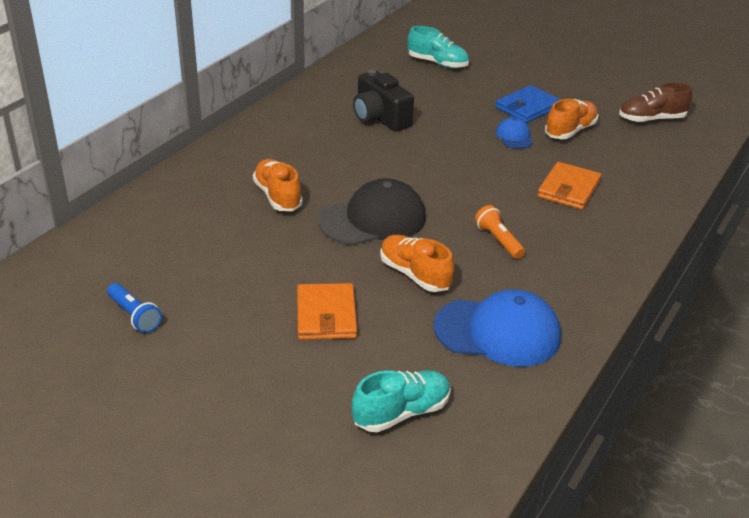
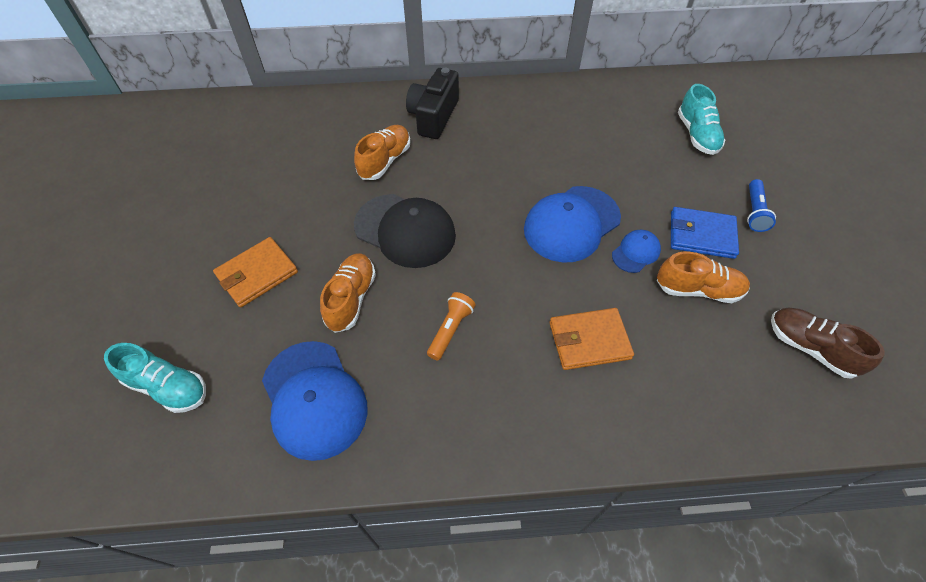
camera: 55 degrees right, 20 degrees up
blue flashlight [107,283,162,333] -> blue flashlight moved to [747,179,776,232]
black camera [353,70,414,132] -> black camera moved to [406,68,459,139]
none -> blue cap [524,186,621,263]

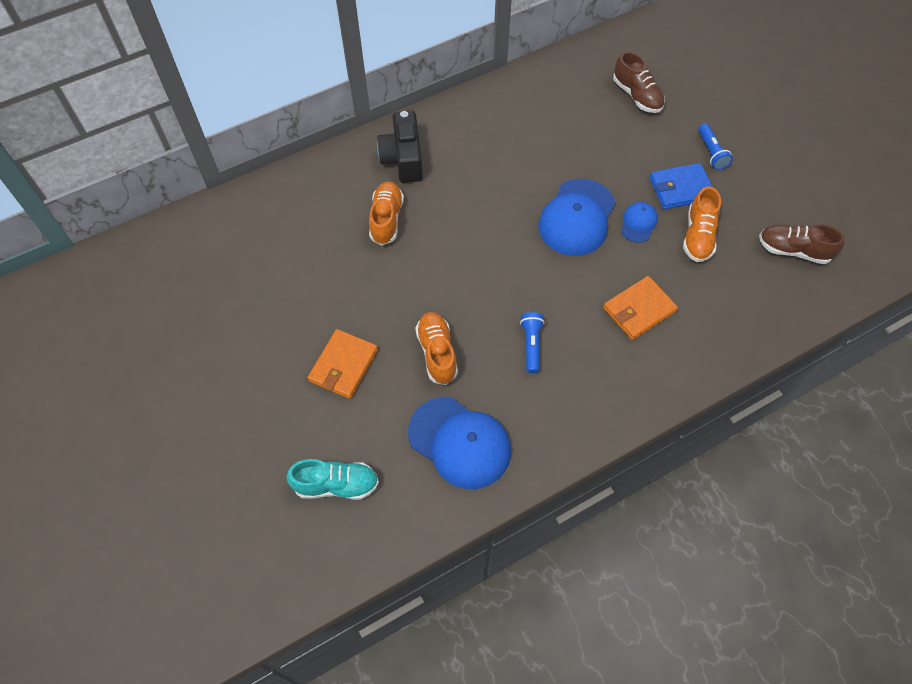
camera: 25 degrees left, 5 degrees up
black cap [354,194,456,268] -> none
orange flashlight [427,292,475,360] -> blue flashlight [520,312,545,373]
orange shoe [657,252,750,303] -> orange shoe turned 120 degrees clockwise [683,187,721,262]
turquoise shoe [678,84,725,155] -> brown shoe [613,51,665,113]

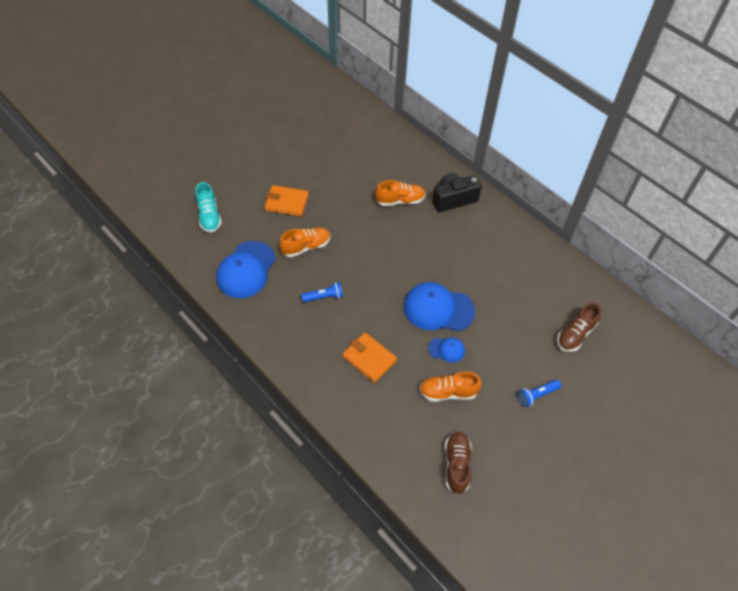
camera: 75 degrees right, 5 degrees down
blue wallet [649,163,712,209] -> none

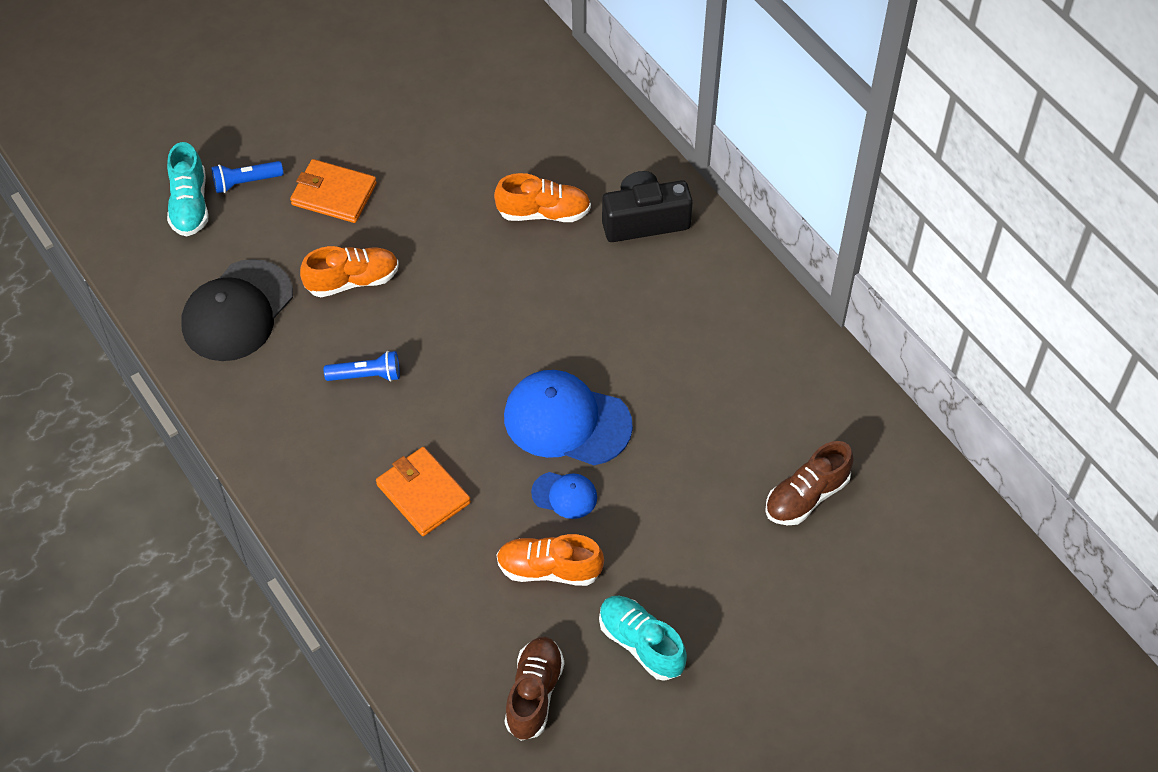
camera: 10 degrees right, 0 degrees up
blue cap [216,241,276,298] -> black cap [181,259,293,361]
blue flashlight [518,380,561,407] -> blue flashlight moved to [212,161,283,193]
none -> turquoise shoe [599,596,687,681]

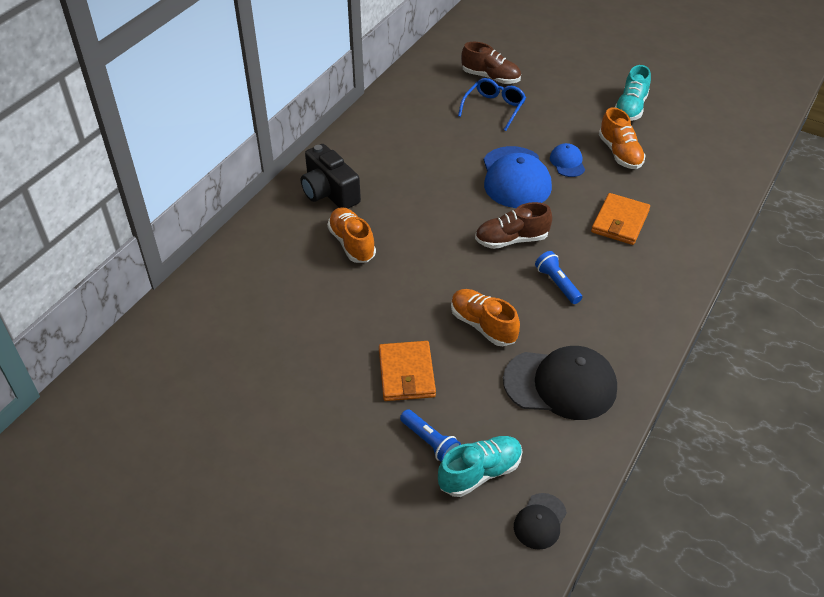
camera: 115 degrees left, 10 degrees down
brown shoe [505,637,564,741] -> brown shoe moved to [475,202,552,249]
none -> blue glasses [458,78,526,131]
none -> black cap [514,493,567,550]

